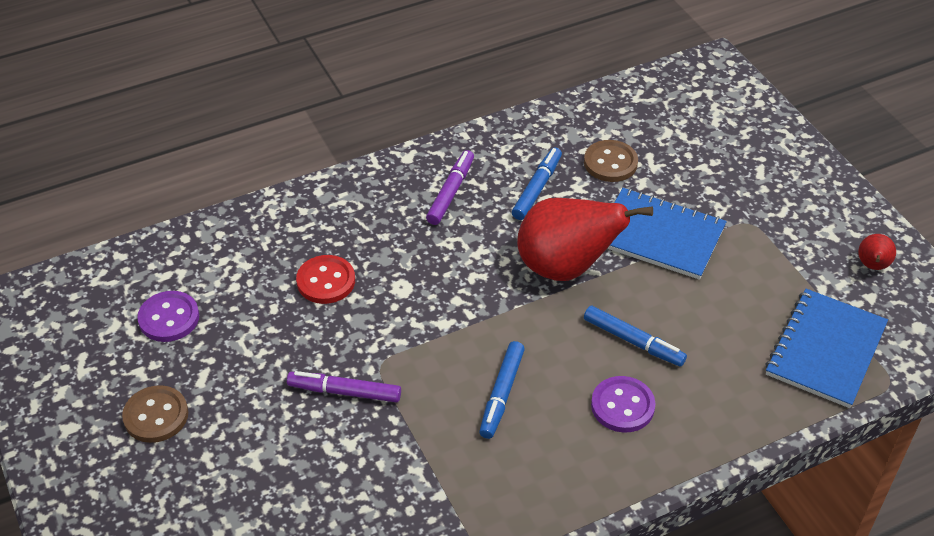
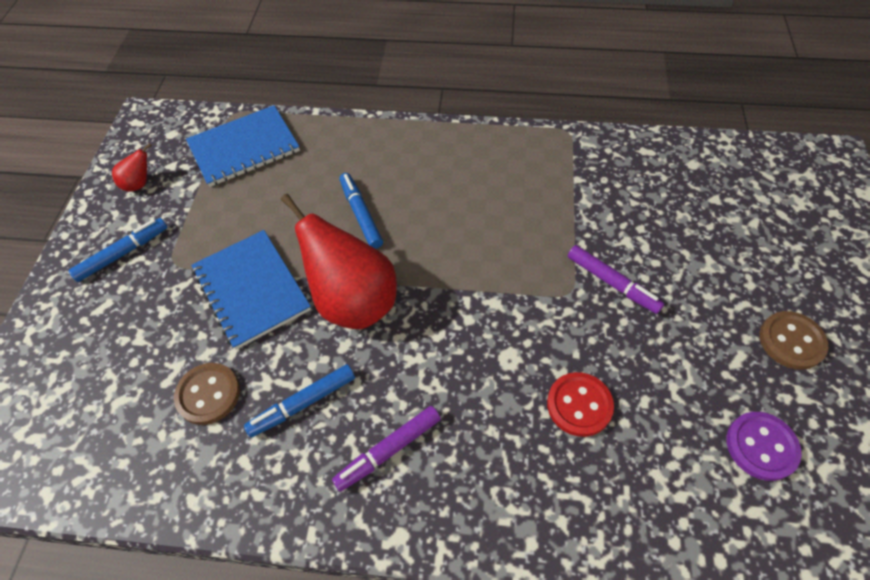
camera: 145 degrees left, 10 degrees up
blue marker [479,341,525,439] -> blue marker moved to [68,218,168,282]
purple button [591,376,655,433] -> none

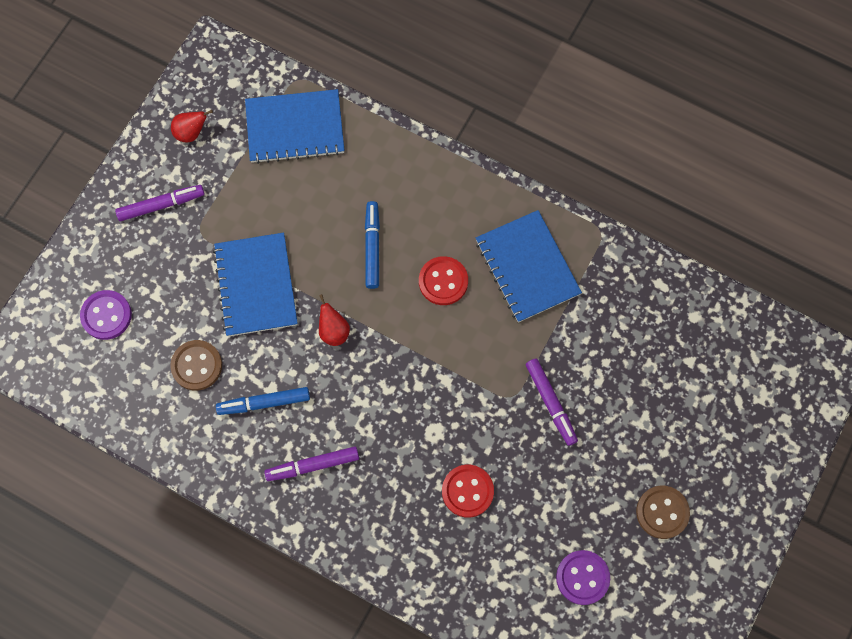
camera: 20 degrees right, 15 degrees up
blue marker [68,218,168,282] -> purple marker [115,185,204,221]
red pear [281,194,397,329] -> red pear [319,294,350,346], size x0.43
none -> purple button [80,290,132,340]
none -> red button [419,256,468,305]
none -> blue notebook [476,210,582,323]

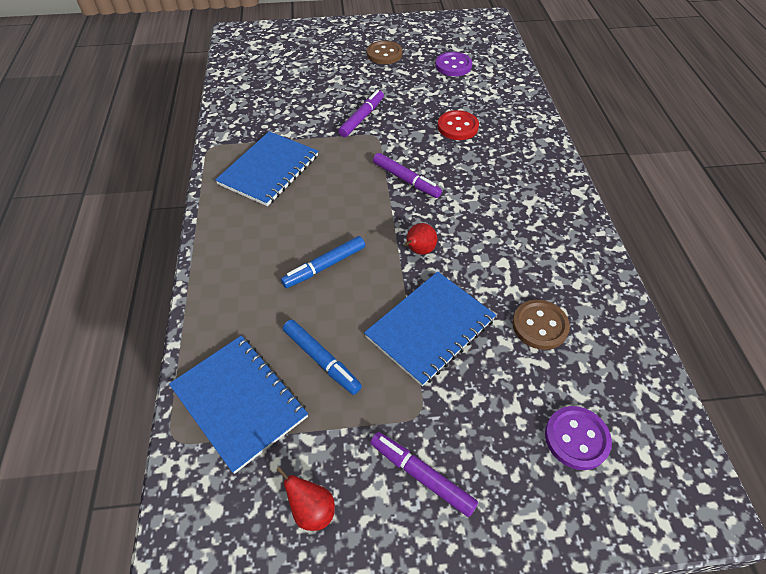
camera: 125 degrees left, 20 degrees down
blue marker [216,387,310,415] -> blue marker moved to [283,319,362,395]
purple marker [264,447,359,481] -> purple marker moved to [373,153,442,198]
red button [419,256,468,305] -> none

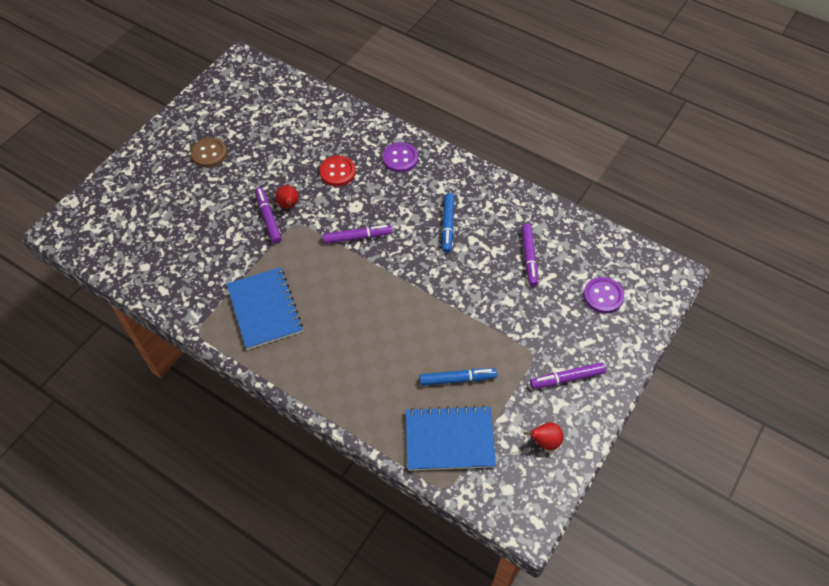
camera: 50 degrees left, 5 degrees up
blue marker [281,236,365,288] -> blue marker moved to [442,193,454,253]
blue notebook [364,271,496,386] -> none
red pear [404,223,437,255] -> red pear moved to [275,185,299,209]
purple button [435,52,472,76] -> purple button moved to [383,142,418,173]
brown button [512,300,570,350] -> purple marker [522,224,538,286]

